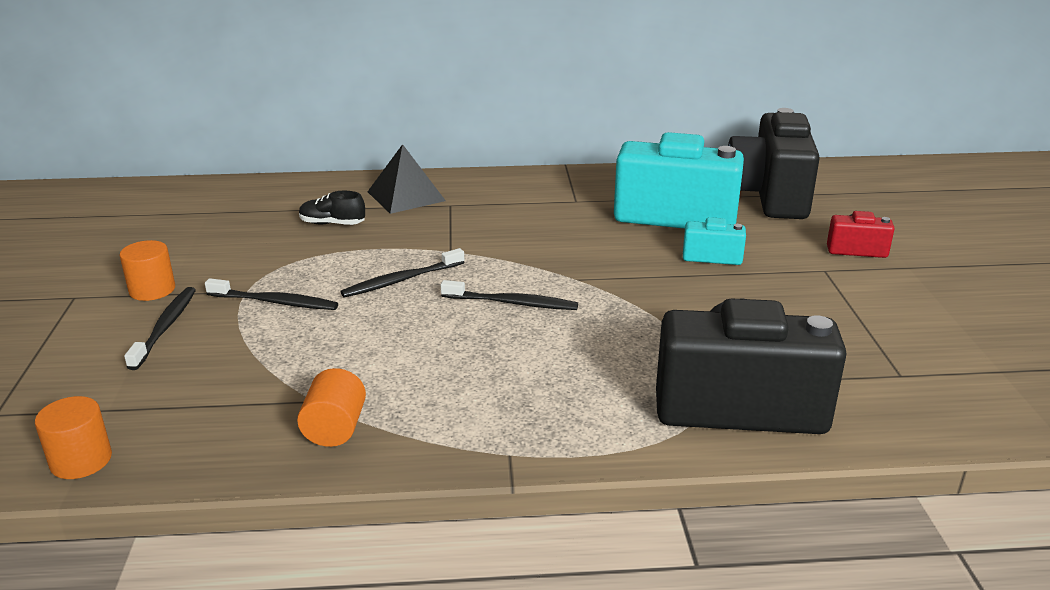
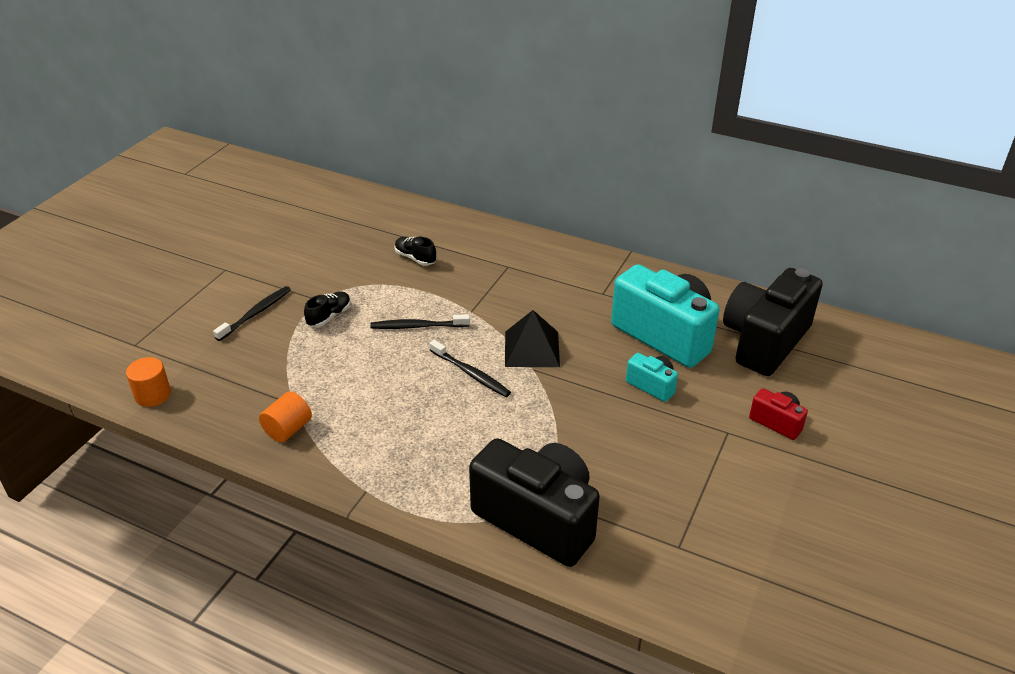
camera: 30 degrees right, 10 degrees up
orange cylinder [119,240,175,301] -> none
black toothbrush [205,278,338,310] -> black shoe [304,291,351,327]
black pyramid [367,144,446,214] -> black pyramid moved to [505,310,560,367]

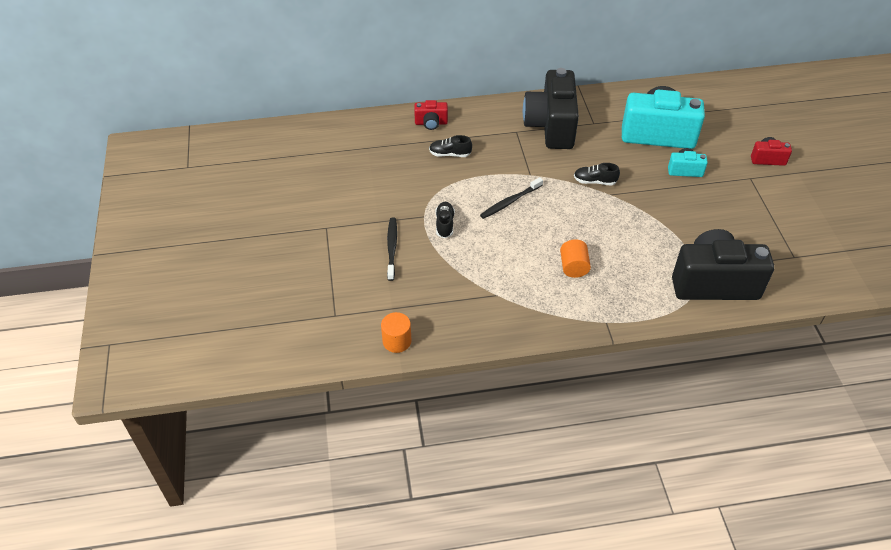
camera: 35 degrees left, 10 degrees up
orange cylinder [259,392,312,443] -> orange cylinder moved to [560,239,591,278]
black toothbrush [429,340,511,397] -> none
black pyramid [505,310,560,367] -> black shoe [574,163,620,186]
black camera [723,268,823,376] -> black camera moved to [523,68,579,149]
none -> red camera [414,100,448,130]

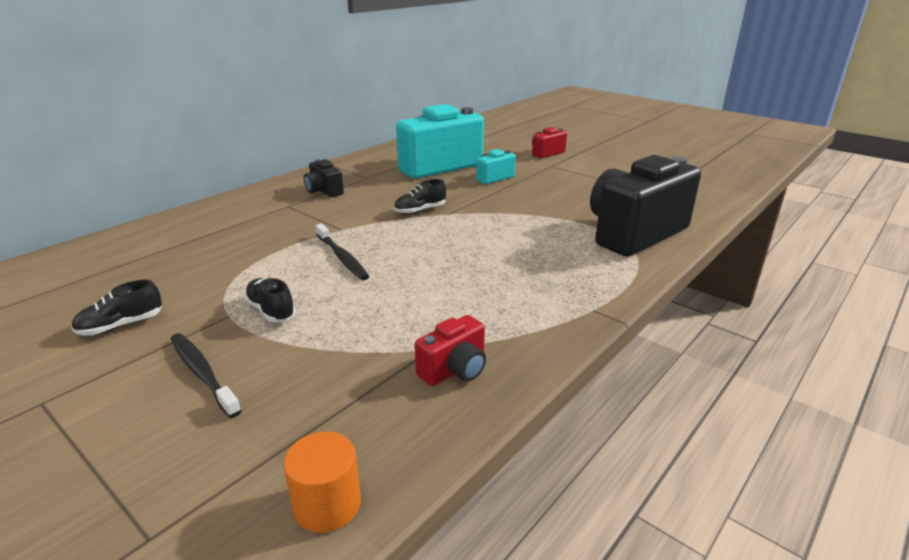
camera: 40 degrees left, 20 degrees down
red camera [414,100,448,130] -> red camera moved to [415,315,486,386]
black shoe [429,135,472,157] -> black shoe moved to [71,279,162,336]
black toothbrush [480,177,543,219] -> black toothbrush turned 45 degrees counterclockwise [316,224,369,280]
black camera [523,68,579,149] -> black camera [304,159,344,197], size x0.45
orange cylinder [560,239,591,278] -> none

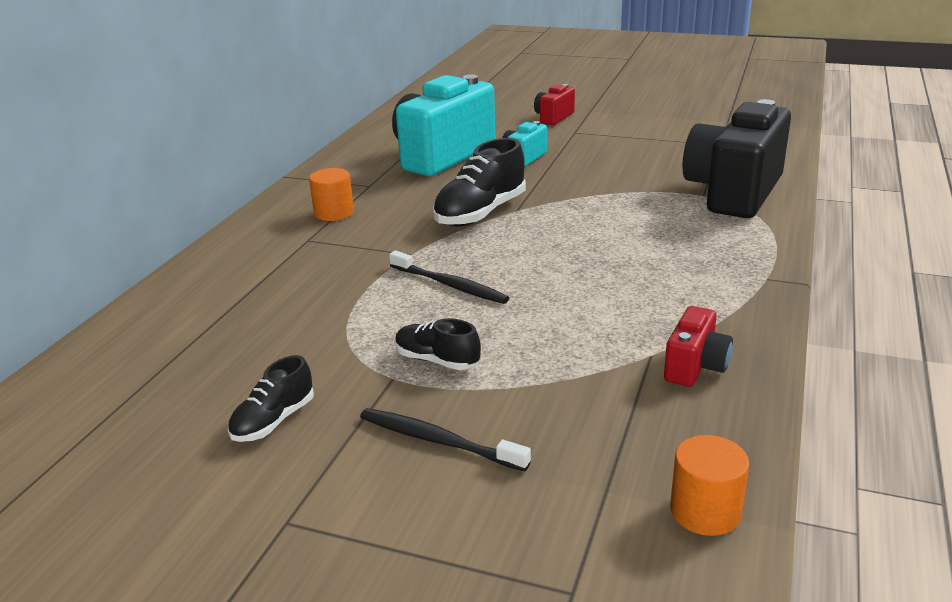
camera: 20 degrees left, 0 degrees up
black camera [304,159,344,197] -> orange cylinder [309,168,354,221]
black shoe [394,179,446,214] -> black shoe [433,138,526,227], size x1.75

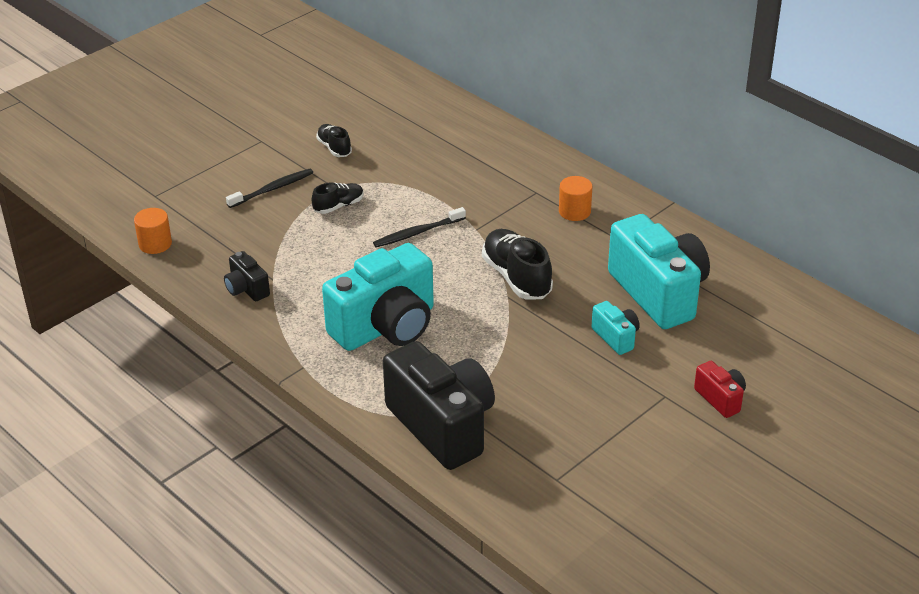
camera: 115 degrees right, 10 degrees up
red camera [664,306,733,387] -> black camera [224,251,270,301]
none -> turquoise camera [322,243,434,351]

